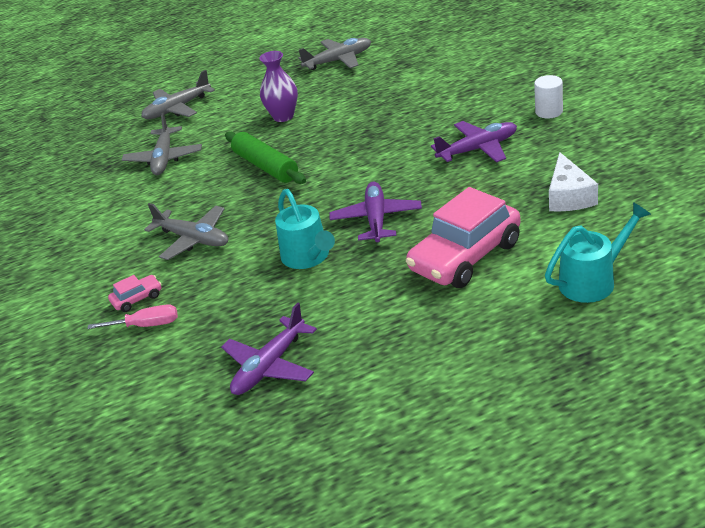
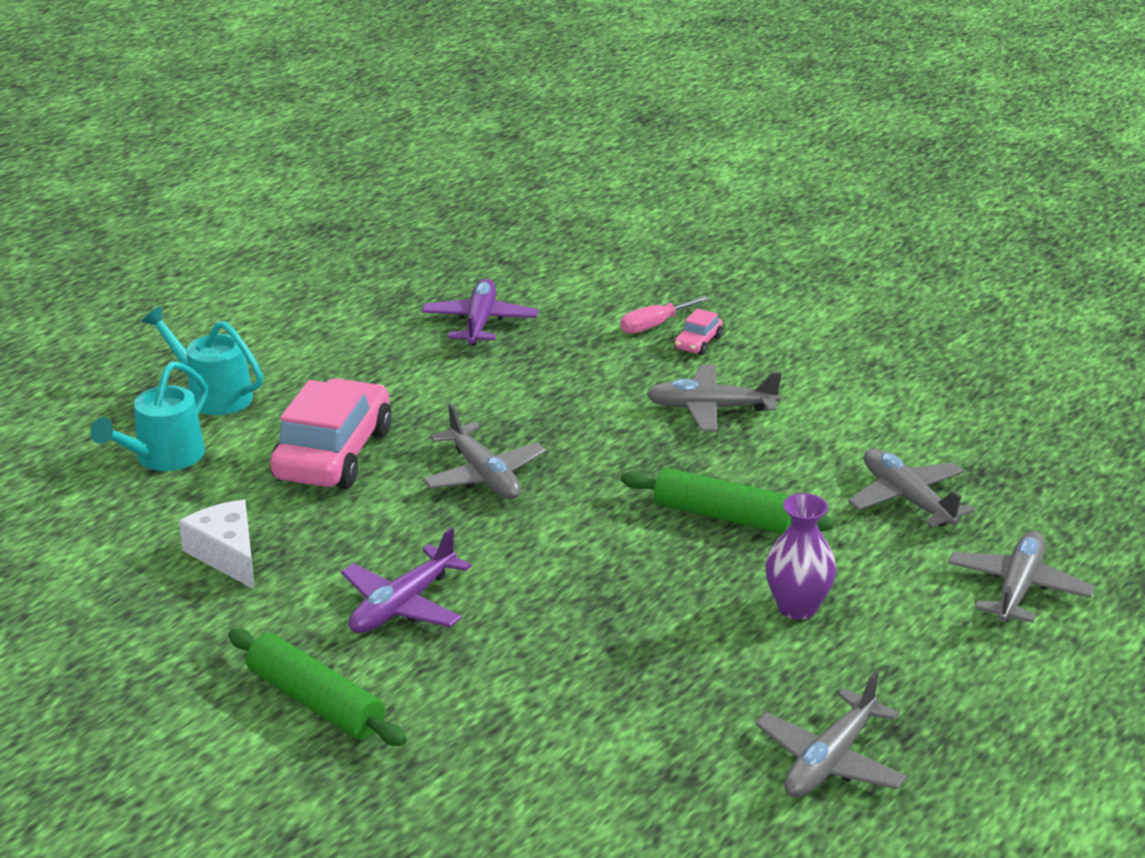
camera: 145 degrees right, 5 degrees down
turquoise watering can [275,189,335,269] -> turquoise watering can moved to [142,306,263,415]
purple plane [329,182,422,242] -> grey plane [422,404,546,499]
white cylinder [534,75,563,118] -> green rolling pin [228,629,407,746]

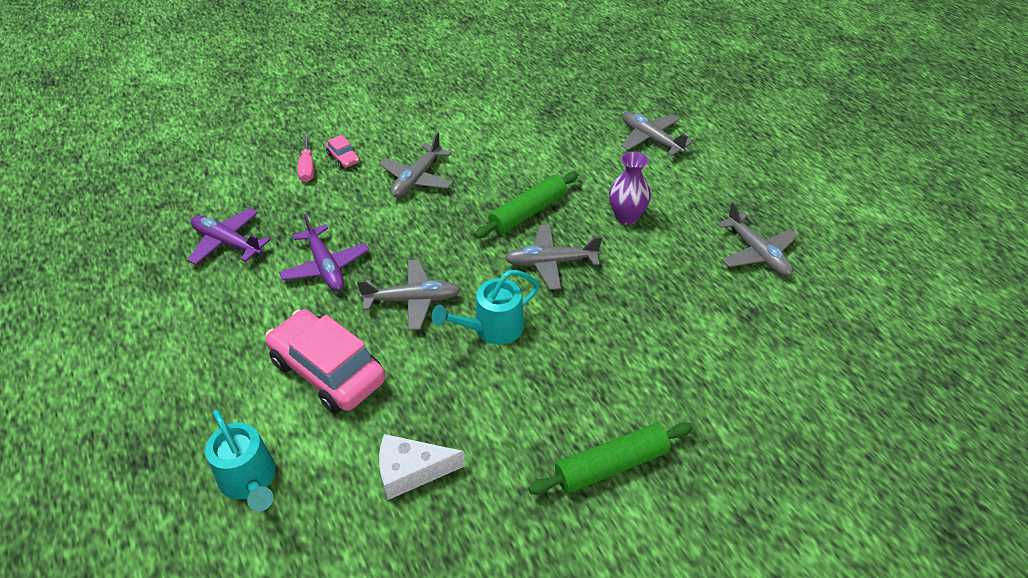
camera: 65 degrees left, 15 degrees up
turquoise watering can [142,306,263,415] -> turquoise watering can moved to [432,270,540,344]
purple plane [341,527,472,633] -> purple plane moved to [279,214,369,291]
grey plane [848,448,974,527] -> grey plane moved to [505,225,602,290]

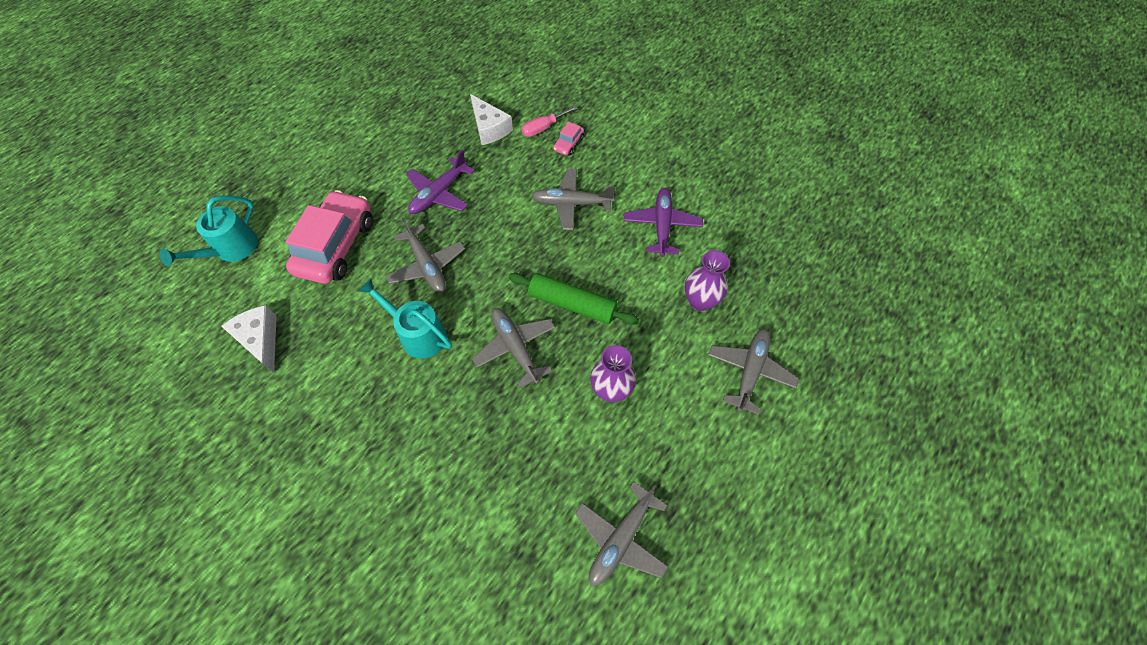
camera: 65 degrees right, 15 degrees up
purple plane [187,208,270,265] -> purple plane moved to [624,188,703,257]
green rolling pin [528,422,693,495] -> none
none -> white cheese [470,94,513,145]
none -> purple vase [685,250,730,311]

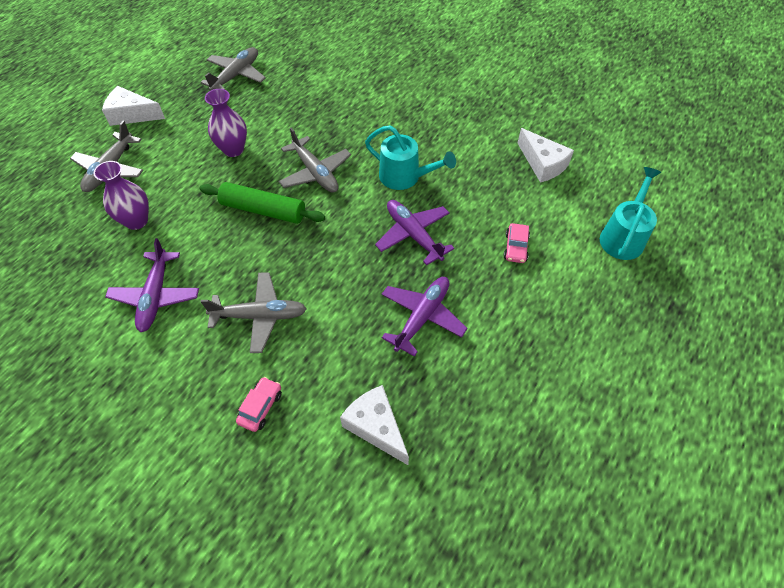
camera: 175 degrees right, 5 degrees down
pink car [286,190,373,284] -> pink car [504,223,530,263], size x0.42
grey plane [385,217,465,293] -> purple plane [375,200,454,265]
pink screwdriver [521,106,578,137] -> none
none -> white cheese [102,86,165,126]

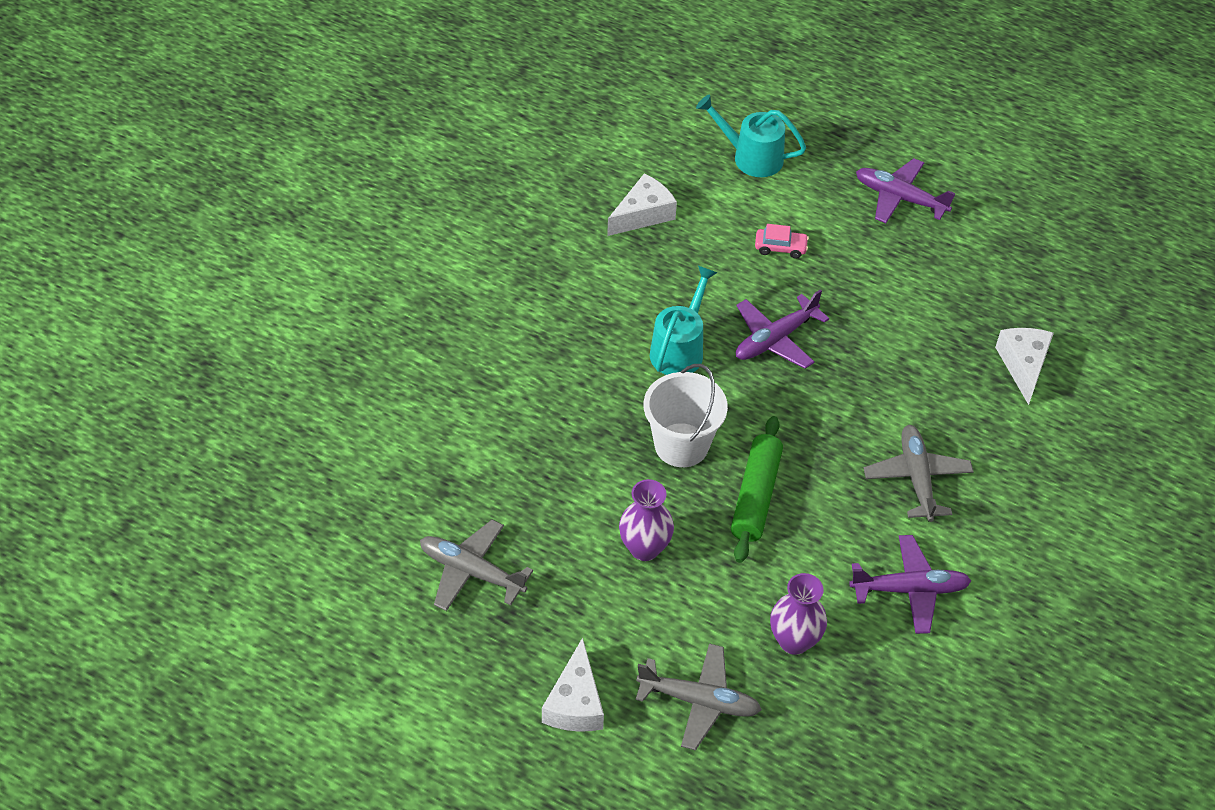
camera: 95 degrees left, 5 degrees down
pink car [236,377,282,432] -> none
grey plane [279,128,351,193] -> white bucket [644,364,728,467]
white cheese [340,385,409,465] -> white cheese turned 135 degrees clockwise [995,328,1054,405]
purple plane [382,277,468,357] -> purple plane moved to [856,158,955,223]

